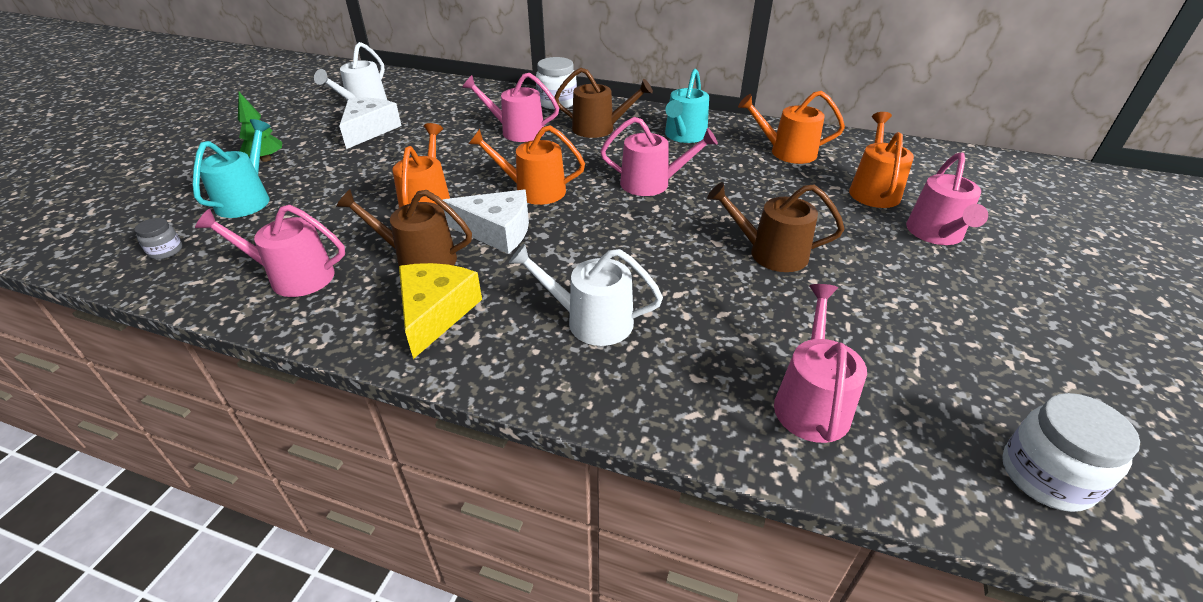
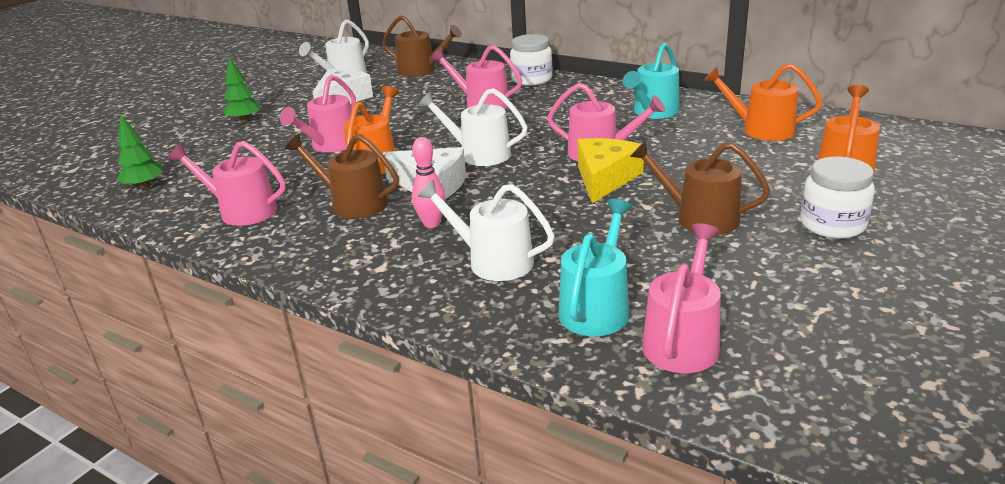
camera: 15 degrees right, 10 degrees down
grey jar [135,218,182,259] -> green tree [117,115,163,189]
turquoise watering can [193,119,270,218] -> turquoise watering can moved to [558,199,632,336]
yellow cheese [399,263,482,359] -> yellow cheese moved to [578,138,644,203]
orange watering can [468,125,585,205] -> white watering can [418,88,528,166]
brown watering can [554,68,653,138] -> brown watering can moved to [382,16,462,77]
pink watering can [906,152,988,245] -> pink watering can moved to [280,75,356,152]
white jar [1002,393,1140,512] -> white jar moved to [800,157,875,239]
none -> pink bowling pin [412,137,446,228]

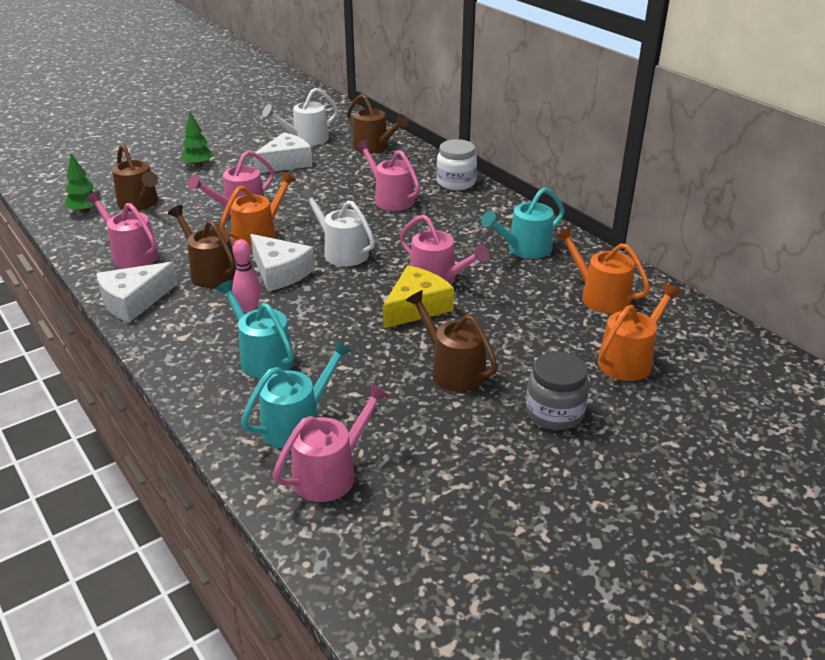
camera: 20 degrees right, 5 degrees up
white watering can [417,180,555,281] -> turquoise watering can [216,280,294,379]
white jar [800,157,875,239] -> grey jar [526,352,589,430]
none -> white cheese [96,262,177,323]
none -> brown watering can [112,144,158,211]

